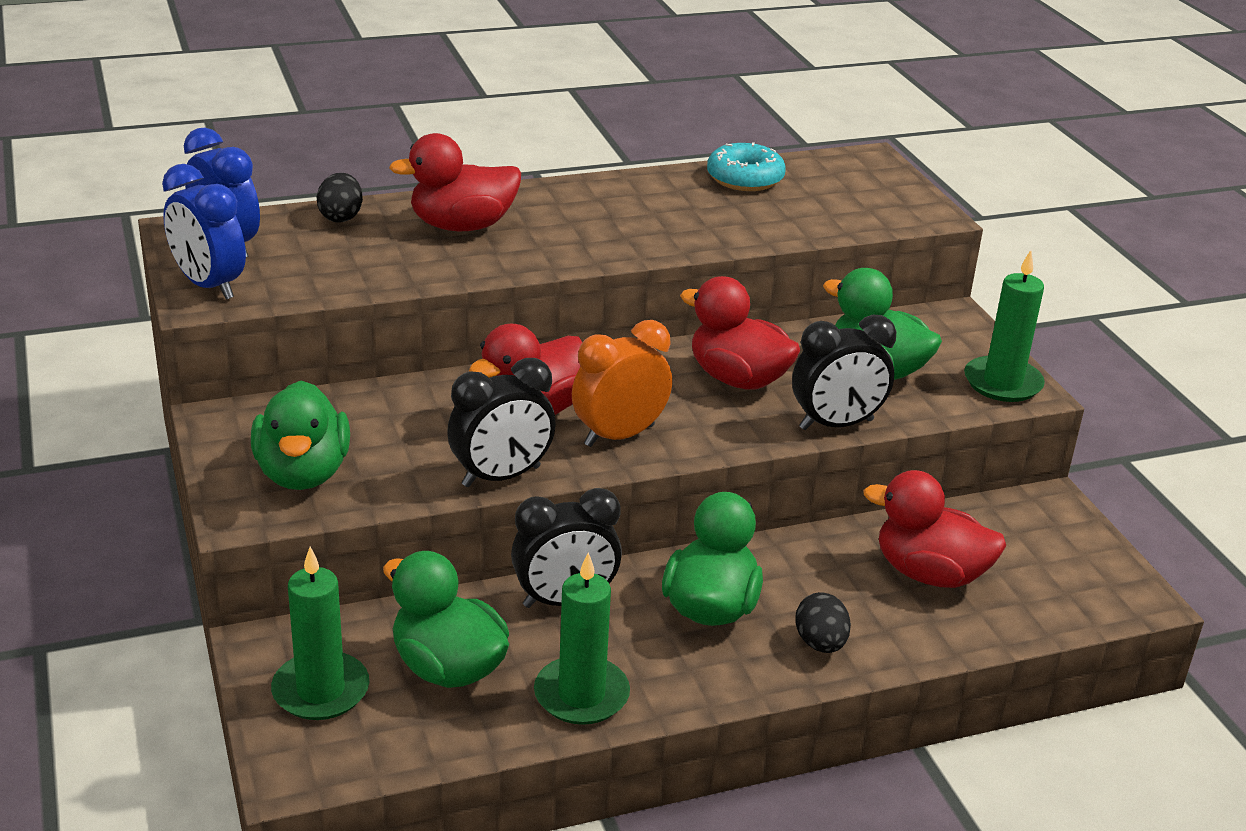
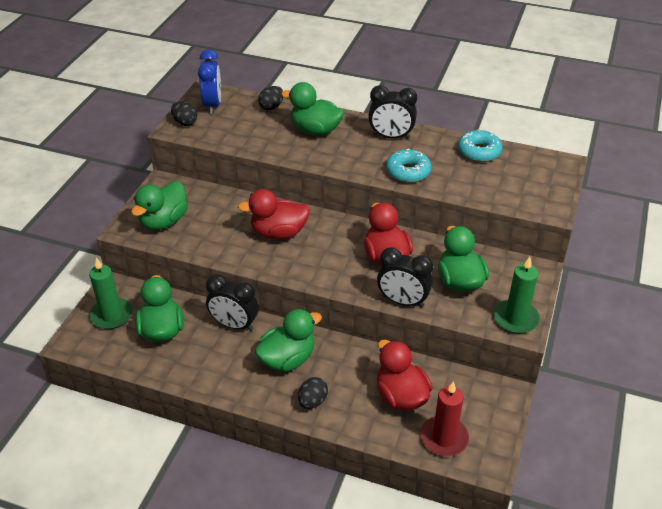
camera: 40 degrees right, 10 degrees up
blue clock [162,164,246,300] -> black egg [171,101,197,126]
red duck [389,133,521,231] -> green duck [281,82,344,135]
black clock [447,358,556,487] -> black clock moved to [368,85,417,139]
green candle [534,552,630,725] -> none
orange clock [572,320,672,447] -> none
none -> turquoise donut [386,149,431,183]
none -> red candle [420,381,469,456]

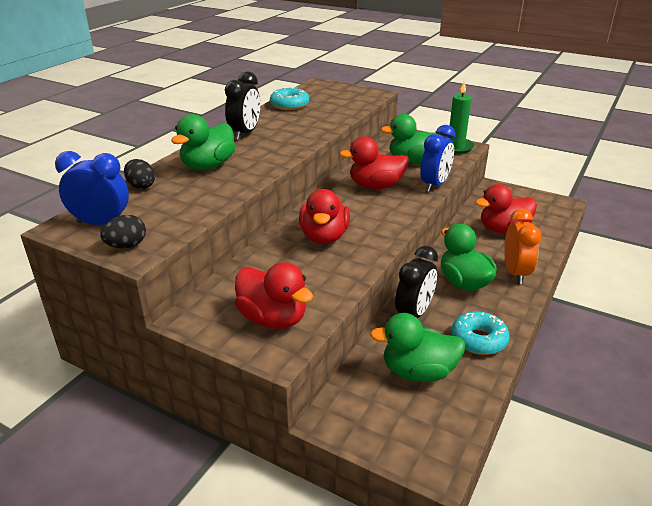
camera: 80 degrees left, 10 degrees down
green candle [89,258,133,329] -> none
green duck [131,181,188,230] -> red duck [235,262,313,329]
black egg [298,377,328,409] -> orange clock [504,208,541,284]
black clock [377,247,433,308] -> blue clock [420,125,455,192]
turquoise donut [386,149,431,183] -> turquoise donut moved to [452,312,510,355]
red candle [420,381,469,456] -> none

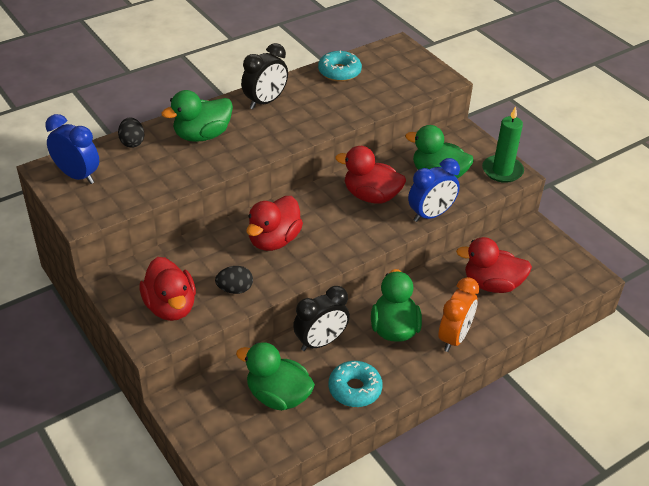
camera: 25 degrees right, 10 degrees up
black egg [100,215,146,248] -> black egg moved to [215,266,253,294]

